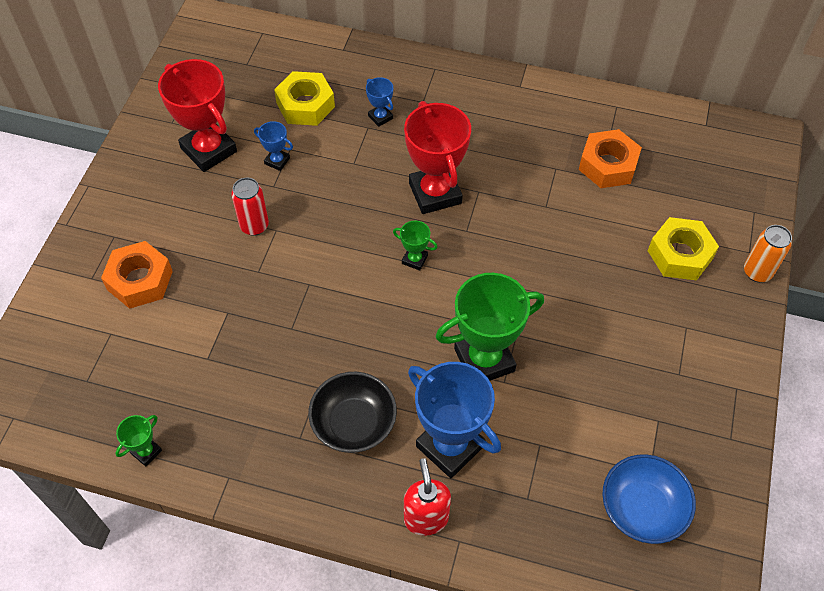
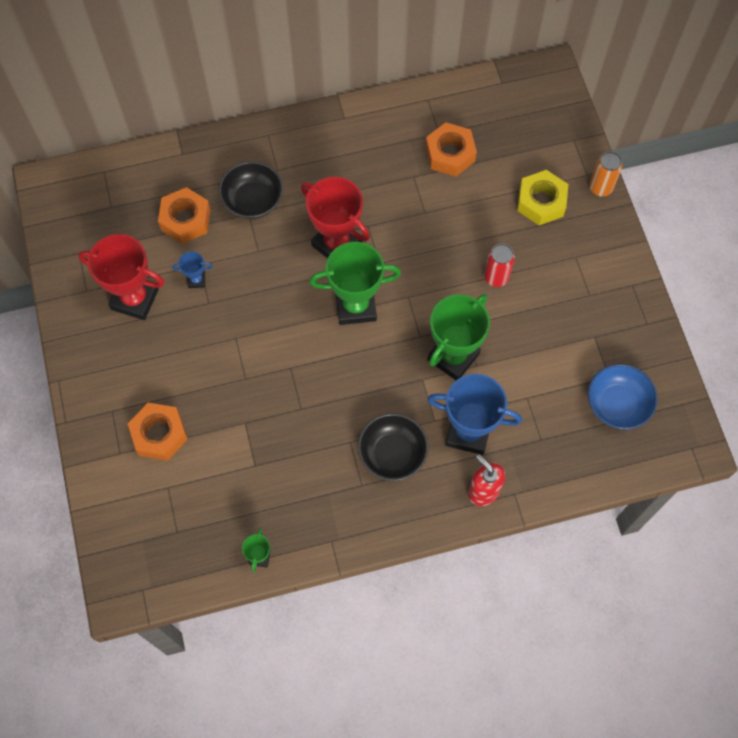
camera: 30 degrees left, 10 degrees up
red can [231,178,269,236] -> red can moved to [484,243,515,287]
yellow nut [274,71,335,126] -> orange nut [158,187,211,244]
blue trophy [366,77,393,127] -> black bowl [219,161,283,219]
green trophy [393,221,438,271] -> green trophy [309,242,401,325], size x2.19

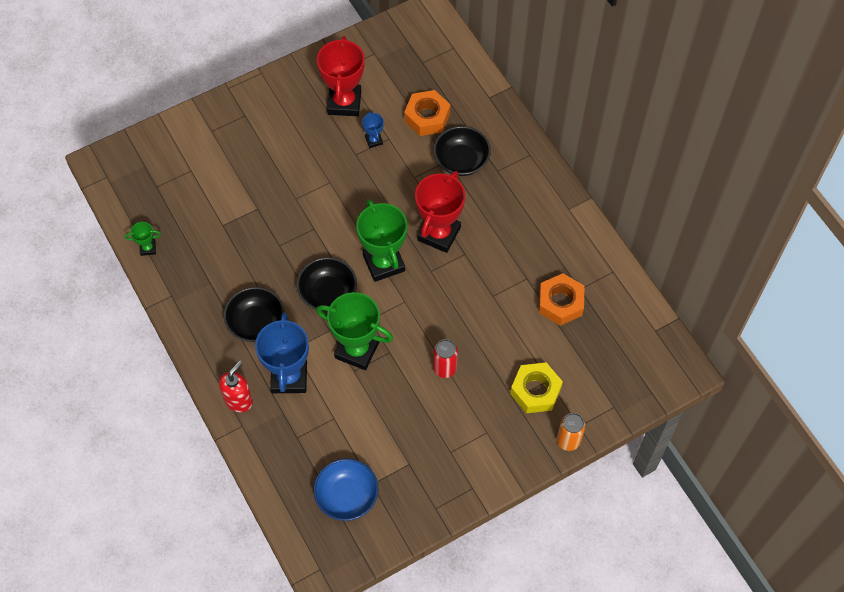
camera: 75 degrees right, 5 degrees down
orange nut [128,403,188,461] -> none
none -> black bowl [297,257,357,311]

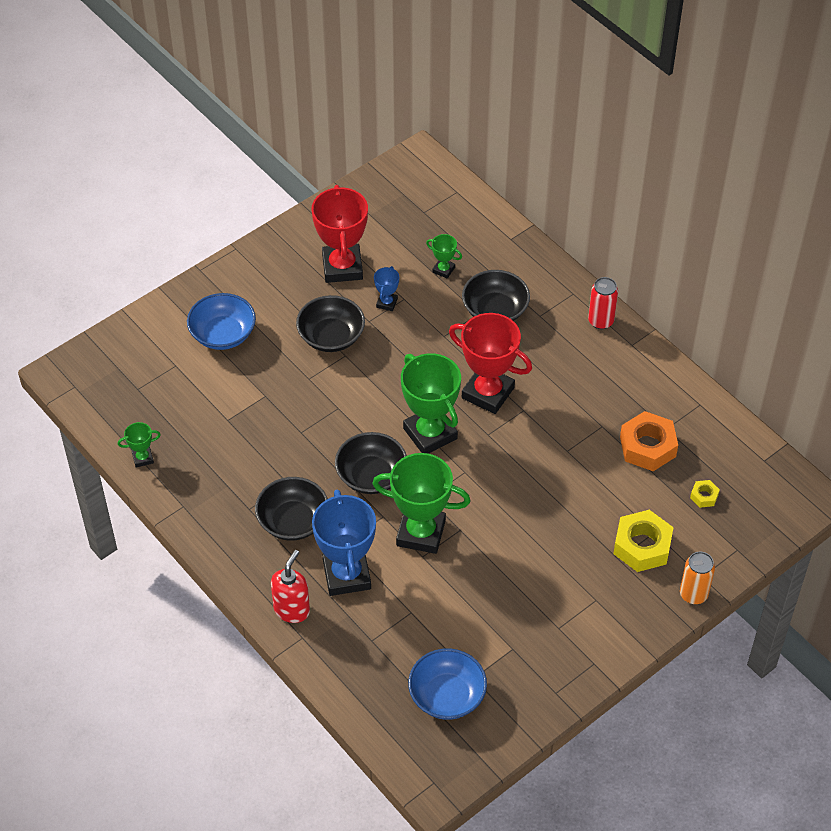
camera: 10 degrees left, 10 degrees down
blue trophy [362,111,384,148] -> blue trophy turned 45 degrees clockwise [374,266,399,311]
orange nut [404,90,450,136] -> green trophy [426,234,462,278]
red trophy [415,171,465,253] -> red trophy turned 75 degrees counterclockwise [449,313,532,414]
red can [433,339,458,378] -> red can moved to [588,277,618,329]
none -> blue bowl [187,293,256,350]
none -> black bowl [296,295,365,352]
none -> yellow nut [690,480,720,508]

